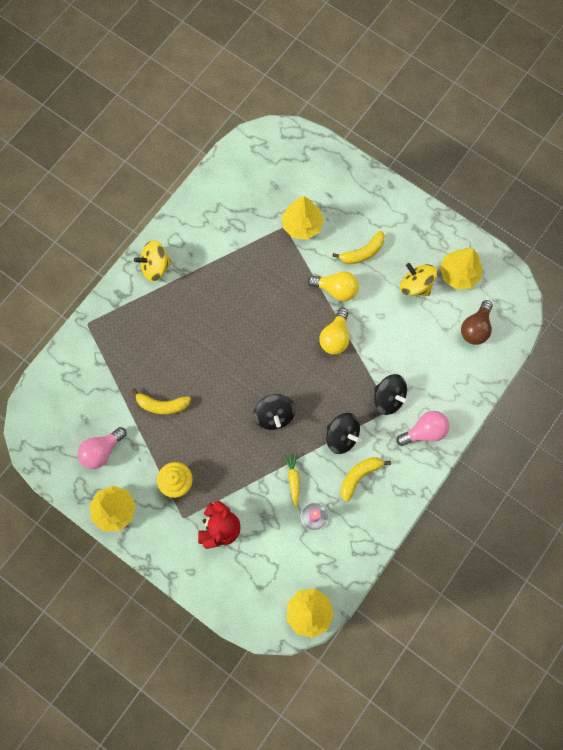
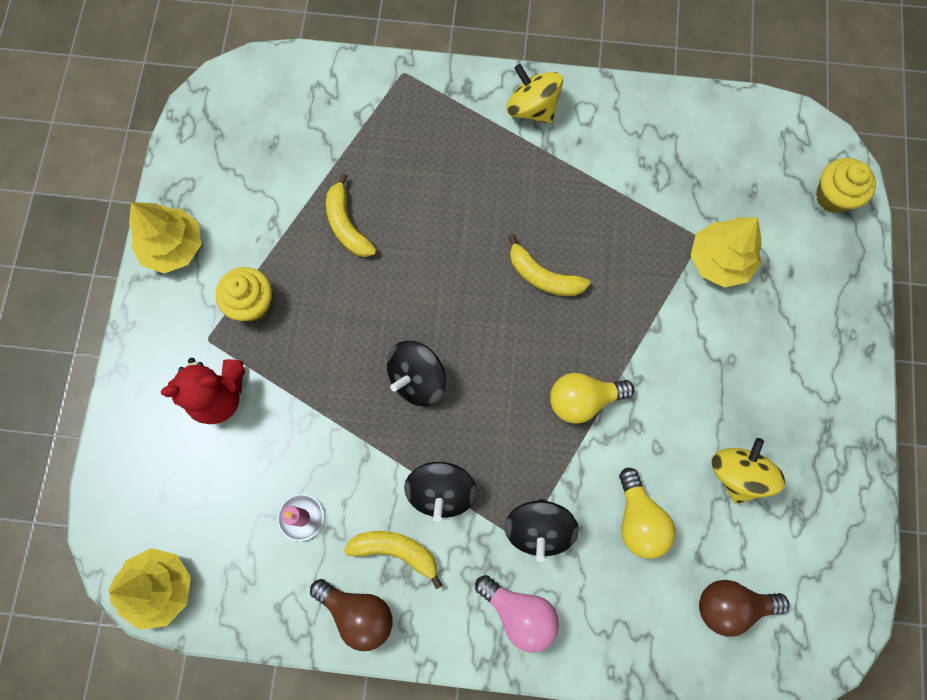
camera: 60 degrees right, 0 degrees up
pink light bulb [77,427,127,469] -> none
yellow carrot [283,452,300,508] -> none
yellow light bulb [308,272,359,301] -> yellow light bulb moved to [619,468,676,559]
yellow banana [332,231,385,264] -> yellow banana moved to [508,234,590,296]
yellow tree [440,248,482,289] -> none
none -> brown light bulb [310,579,393,651]
none -> yellow cupcake [816,158,876,213]

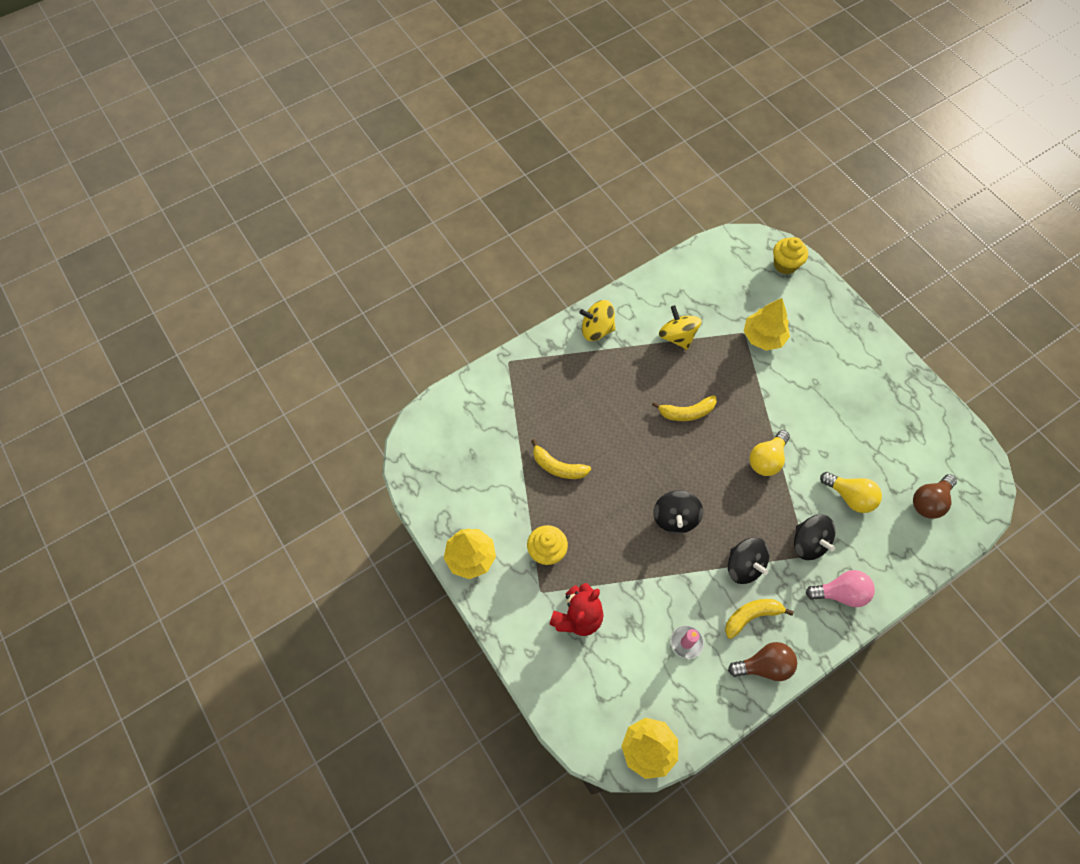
camera: 40 degrees left, 10 degrees down
yellow spinning top [711,438,786,504] -> yellow spinning top moved to [659,305,702,350]

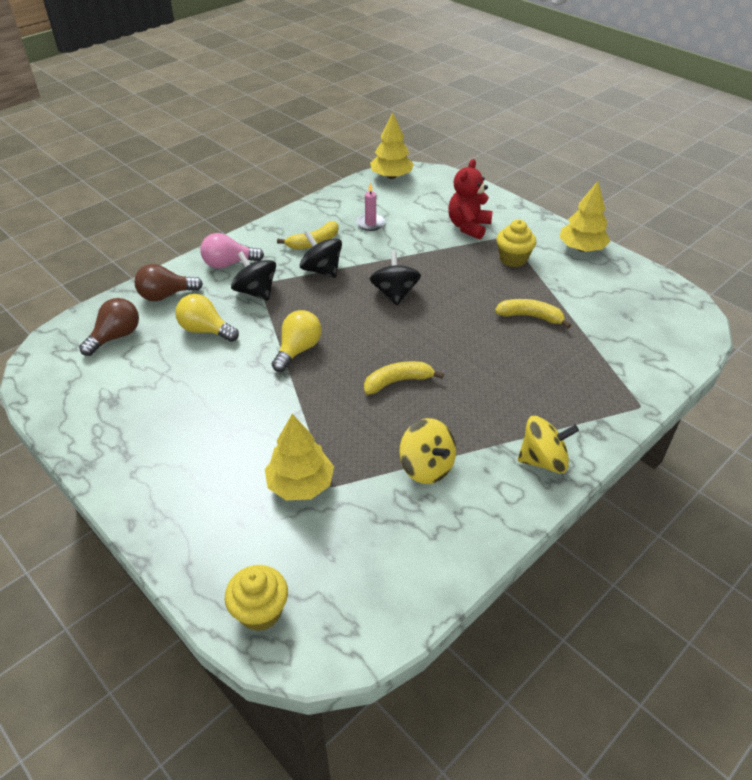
camera: 170 degrees right, 20 degrees down
brown light bulb [728,642,797,681] -> brown light bulb moved to [134,264,203,301]

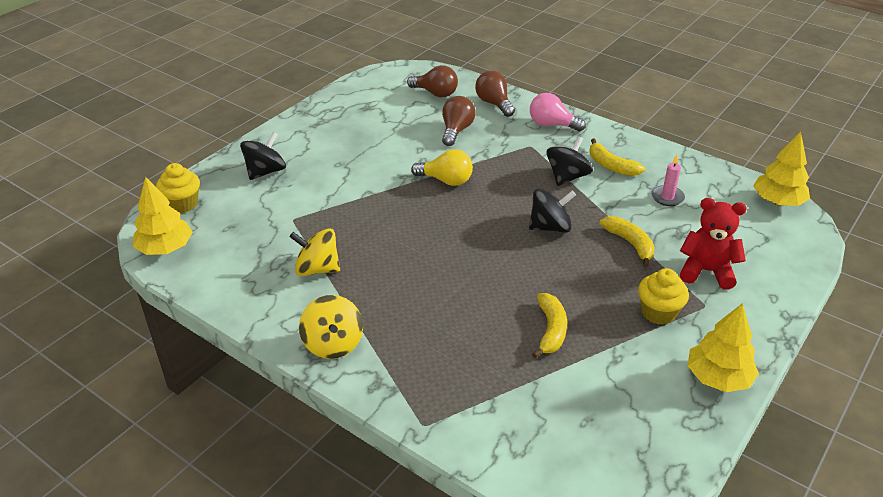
camera: 80 degrees right, 5 degrees down
yellow light bulb [175,294,239,342] -> brown light bulb [442,96,476,146]
pink light bulb [200,233,264,269] -> pink light bulb turned 45 degrees counterclockwise [530,93,586,132]
black spinning top [231,251,276,300] -> black spinning top moved to [240,132,286,180]
yellow tree [265,414,334,500] -> yellow tree moved to [133,177,193,255]
yellow banana [364,361,444,395] -> yellow banana moved to [600,216,655,267]
yellow spinning top [399,418,456,484] -> yellow spinning top turned 60 degrees clockwise [289,228,340,276]

